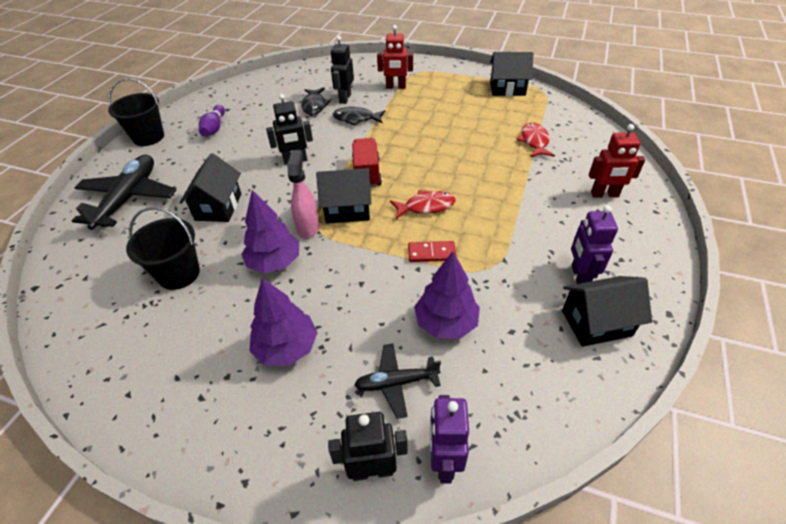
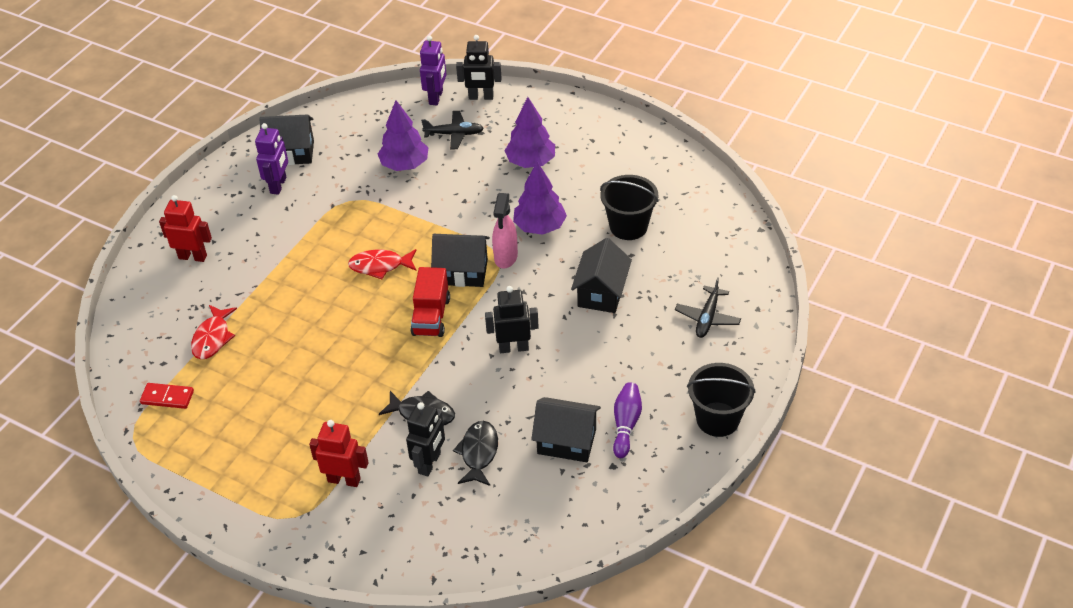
camera: 170 degrees left, 0 degrees up
black plane [72,155,176,230] -> black plane [675,277,741,338], size x0.55
red domino [408,241,457,262] -> red domino moved to [140,383,194,409]
black house [490,52,533,96] -> black house moved to [531,397,601,462]

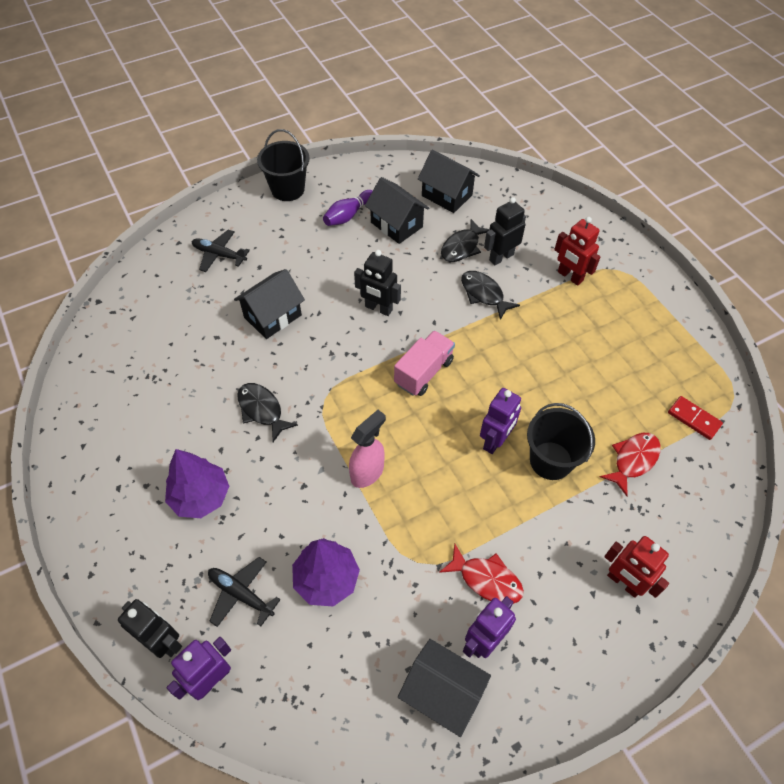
camera: 150 degrees left, 10 degrees up
red fish [348,249,417,279] -> red fish moved to [439,544,524,604]
red truck [410,267,450,337] -> pink truck [394,330,455,396]
black house [431,234,490,287] -> black house moved to [418,150,480,213]
pink spray bottle [492,193,518,269] -> pink spray bottle moved to [349,410,386,488]
purple tree [513,162,567,235] -> black fish [237,383,298,442]
black bucket [600,175,659,240] -> black bucket moved to [527,403,595,480]
black plane [675,277,741,338] -> black plane turned 120 degrees counterclockwise [191,230,250,272]
none -> purple robot [480,388,521,454]

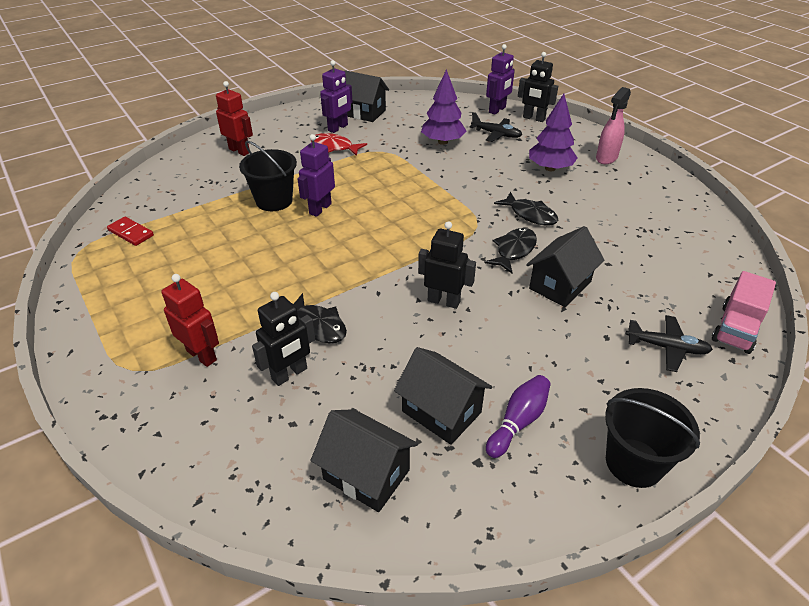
camera: 175 degrees right, 15 degrees down
pink spray bottle [349,410,386,488] -> pink spray bottle moved to [596,87,631,164]
pink truck [394,330,455,396] -> pink truck moved to [712,271,776,354]
black fish [441,219,489,262] -> black fish moved to [485,228,537,273]
red fish [600,433,661,496] -> none

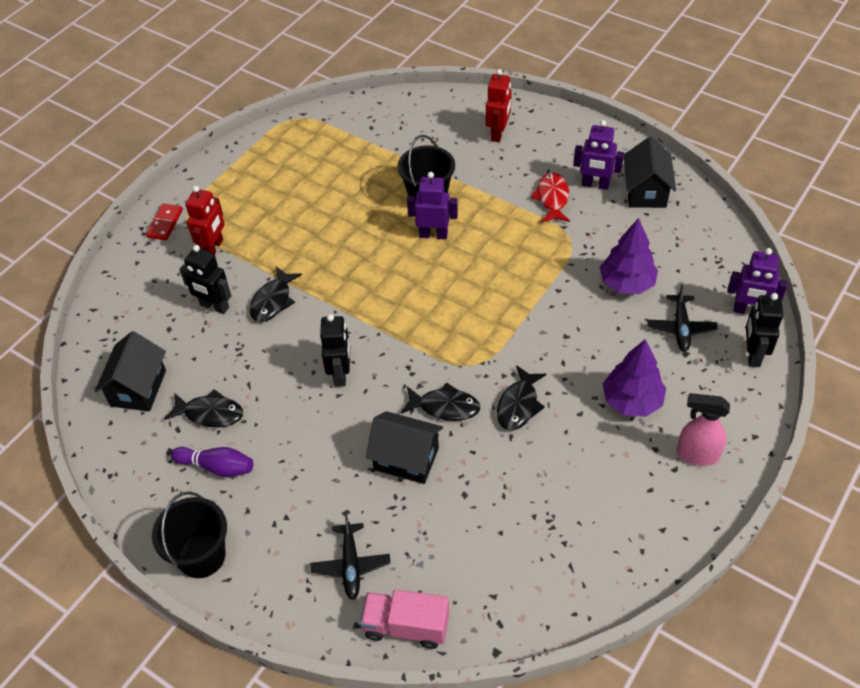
camera: 70 degrees right, 10 degrees up
red domino [107,217,154,246] -> red domino moved to [146,204,183,240]
black house [394,347,492,445] -> black fish [164,389,243,428]

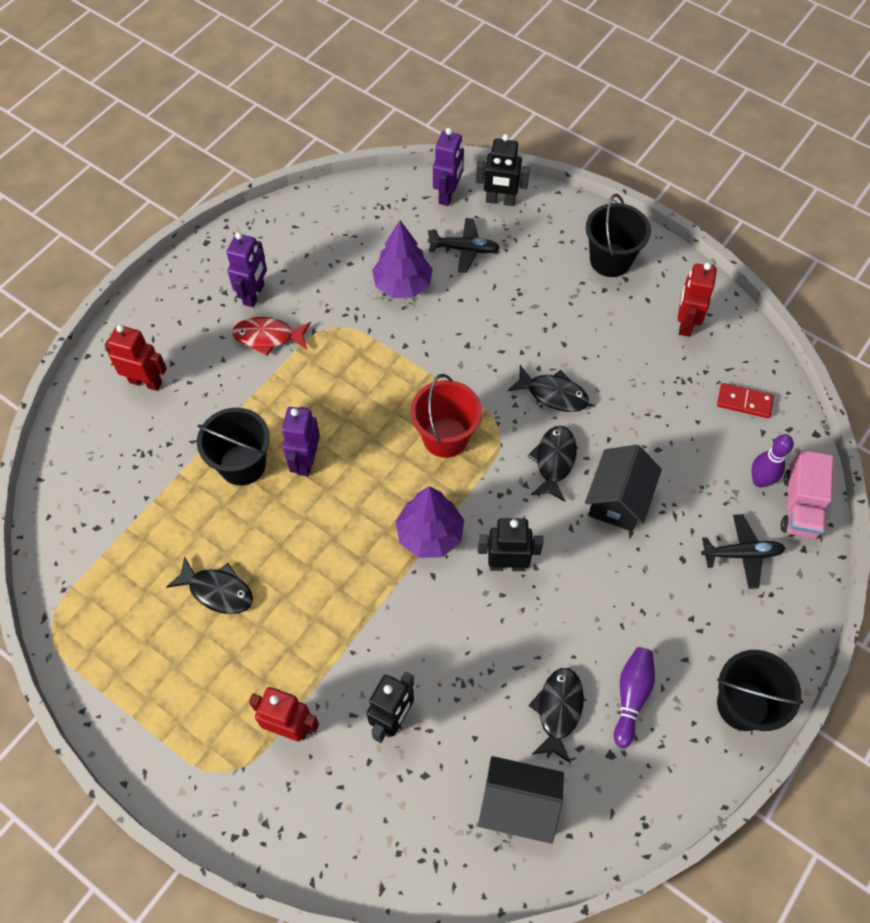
camera: 90 degrees left, 10 degrees up
red domino [146,204,183,240] -> red domino moved to [717,383,774,418]
black fish [250,267,302,322] -> black fish moved to [166,556,253,614]
purple tree [603,339,666,417] -> purple tree moved to [396,486,464,558]
black house [624,137,676,208] -> none
pink spray bottle [677,393,730,466] -> black bucket [586,194,651,277]
none -> red bucket [410,374,482,458]
none -> red robot [677,262,717,337]
none -> purple bowling pin [751,434,794,488]

